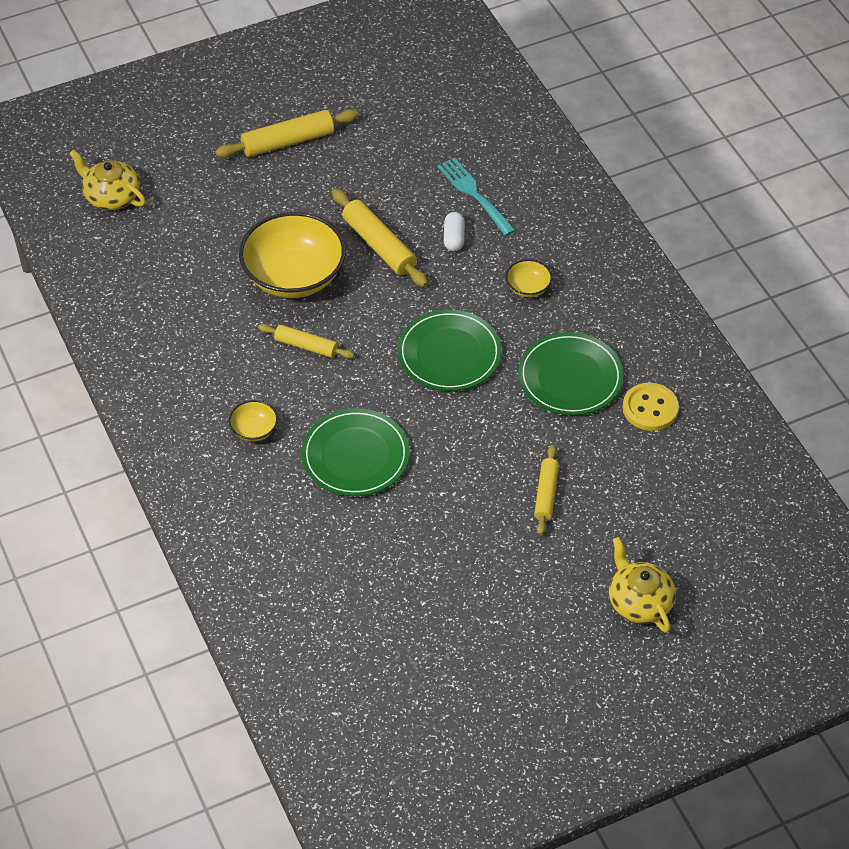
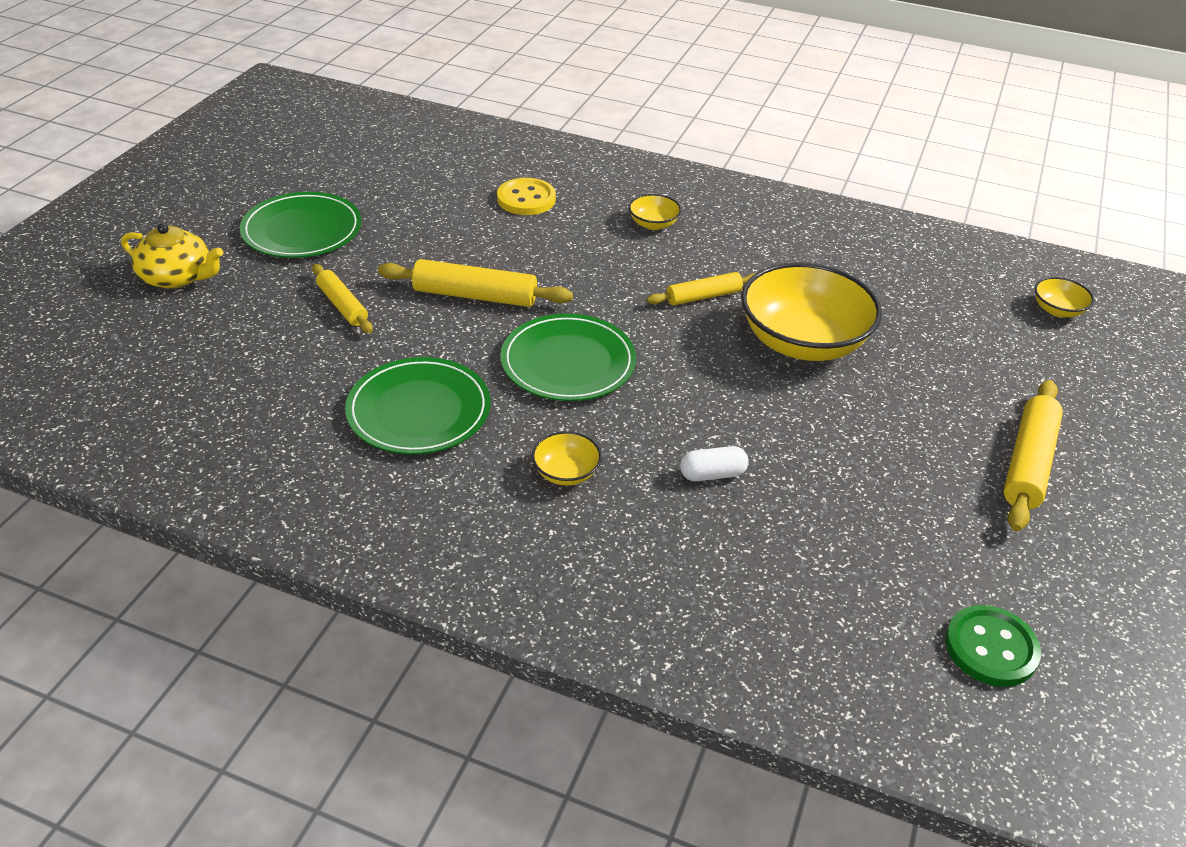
camera: 135 degrees right, 10 degrees down
yellow teapot [69,149,146,210] -> yellow bowl [1035,277,1094,317]
green plate [301,409,410,496] -> green plate moved to [240,192,362,258]
yellow rolling pin [332,189,428,287] -> yellow rolling pin moved to [378,259,573,307]
turquoise fork [437,158,516,236] -> none
white capsule [444,212,465,251] -> white capsule turned 60 degrees counterclockwise [680,446,749,481]
yellow button [623,383,679,431] -> yellow button moved to [497,178,556,215]
none -> green button [945,605,1041,687]

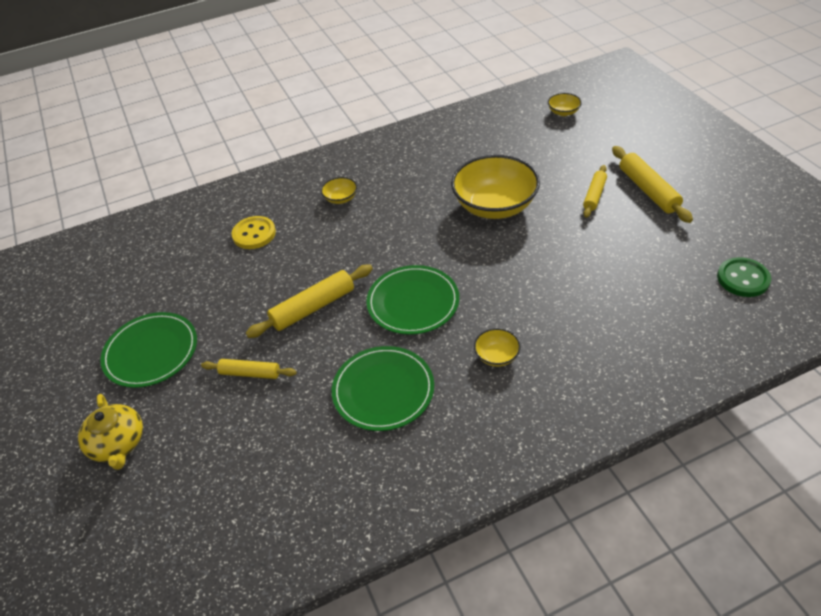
camera: 40 degrees left, 5 degrees up
yellow teapot [121,223,223,289] -> yellow teapot turned 90 degrees clockwise [78,394,143,470]
yellow rolling pin [647,272,756,305] -> yellow rolling pin moved to [583,165,607,218]
white capsule [680,446,749,481] -> none

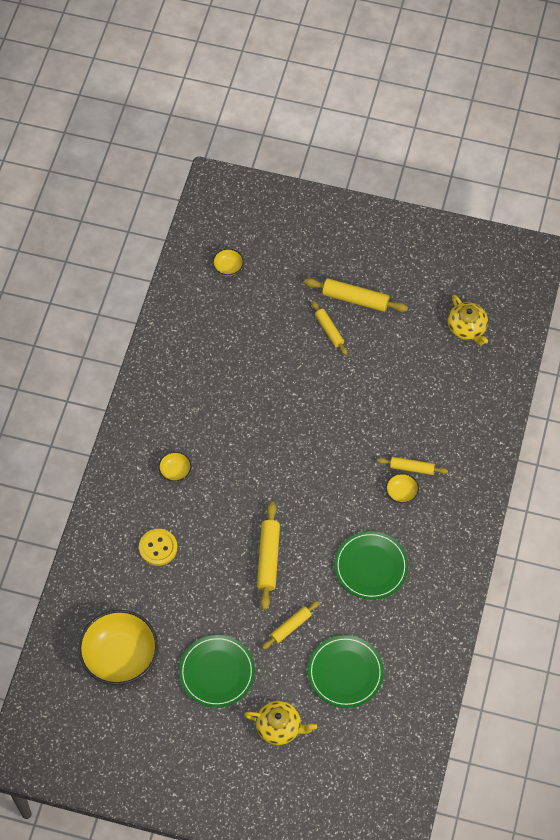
camera: 55 degrees left, 15 degrees up
green plate [366,265,459,335] -> green plate moved to [308,635,384,708]
yellow bowl [451,155,540,219] -> yellow bowl moved to [78,610,158,685]
green button [717,257,771,297] -> yellow teapot [448,295,488,345]
none -> yellow rolling pin [377,457,448,475]

